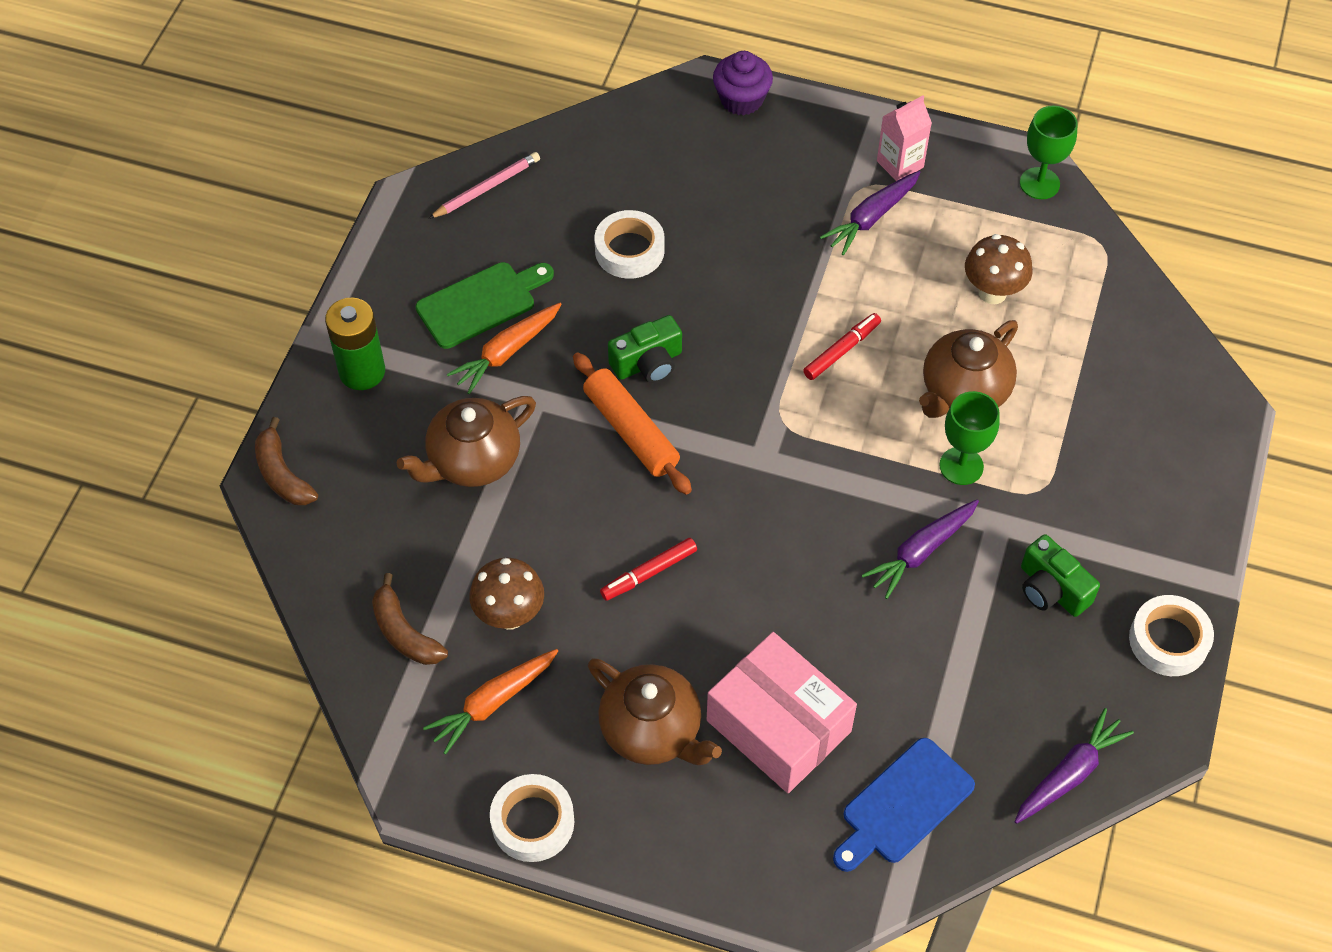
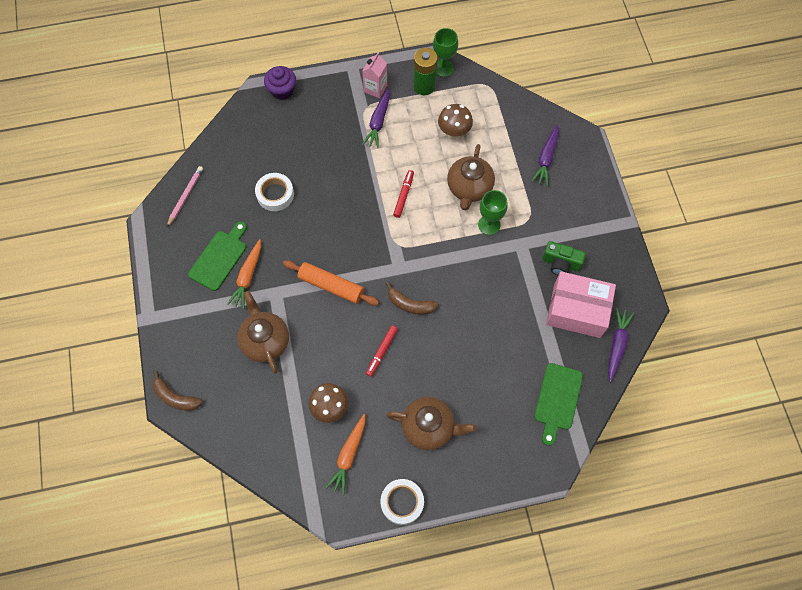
camera: 30 degrees left, 10 degrees up
green battery [325,298,385,390] -> green battery moved to [413,48,438,95]
brown banana [372,573,448,665] -> brown banana moved to [386,282,439,315]
brown teapot [397,396,536,487] -> brown teapot turned 135 degrees clockwise [237,291,289,374]
green camera [608,315,682,383] -> none
pink box [707,632,857,793] -> pink box moved to [546,271,616,338]
blue cutting board [833,738,975,872] -> green cutting board [534,363,583,446]
purple carrot [862,499,979,599] -> purple carrot moved to [531,125,559,186]
white tape [1129,595,1214,676] -> none

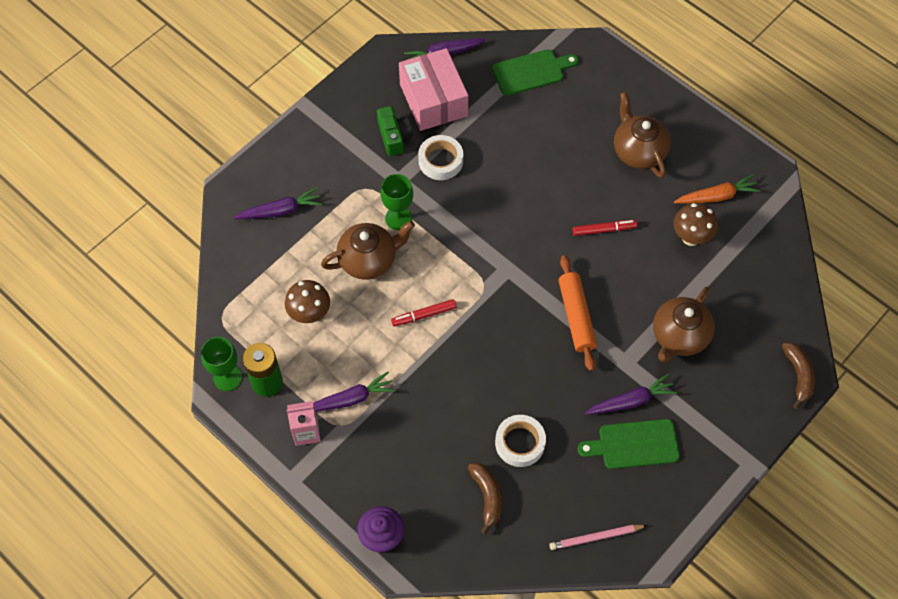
camera: 125 degrees left, 5 degrees down
orange carrot [227,239,261,309] -> purple carrot [585,374,678,415]
white tape [380,479,424,525] -> white tape moved to [418,135,463,180]
brown banana [386,282,439,315] -> brown banana moved to [468,462,502,535]

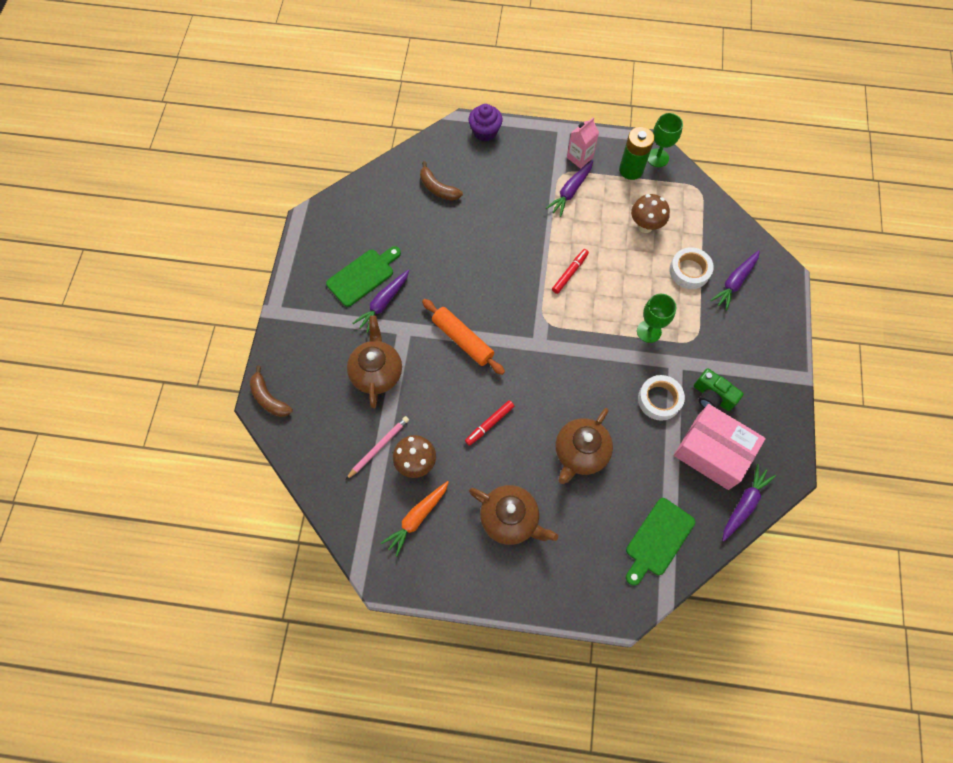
camera: 145 degrees right, 5 degrees up
brown teapot [321,221,415,280] -> brown teapot moved to [556,408,613,484]
white tape [495,415,546,467] -> white tape moved to [669,247,714,289]
pink pencil [549,525,648,550] -> pink pencil moved to [346,416,409,480]

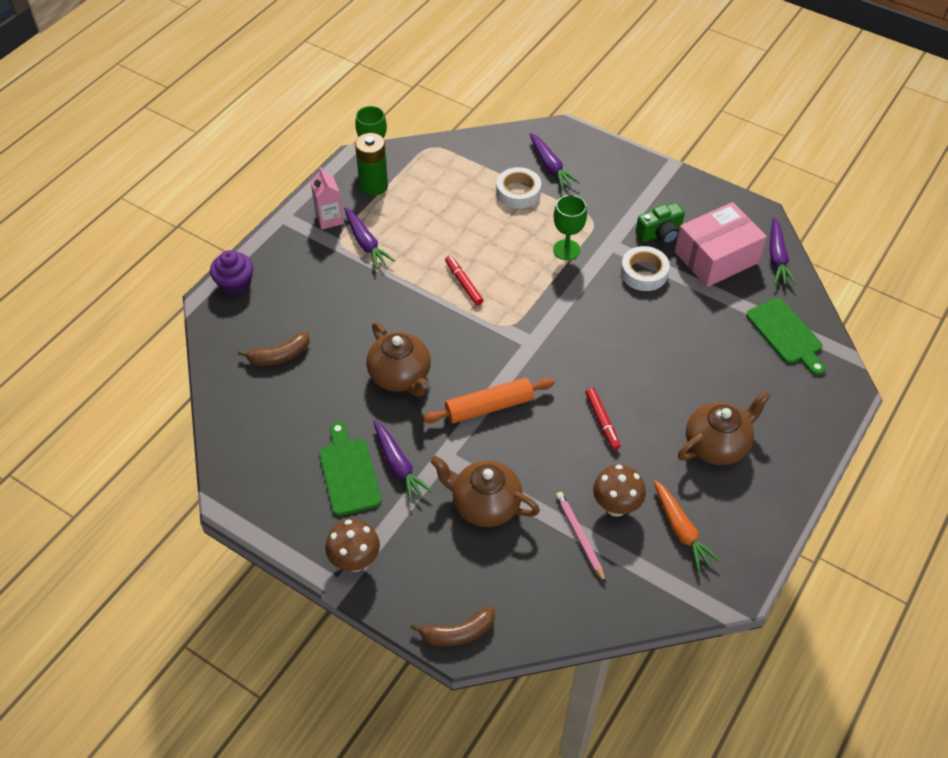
camera: 65 degrees left, 15 degrees down
brown teapot [556,408,613,484] -> brown teapot moved to [366,322,431,397]
brown mushroom [631,194,670,233] -> brown mushroom moved to [325,519,380,572]
purple carrot [722,464,776,542] -> purple carrot turned 150 degrees counterclockwise [769,217,797,285]

